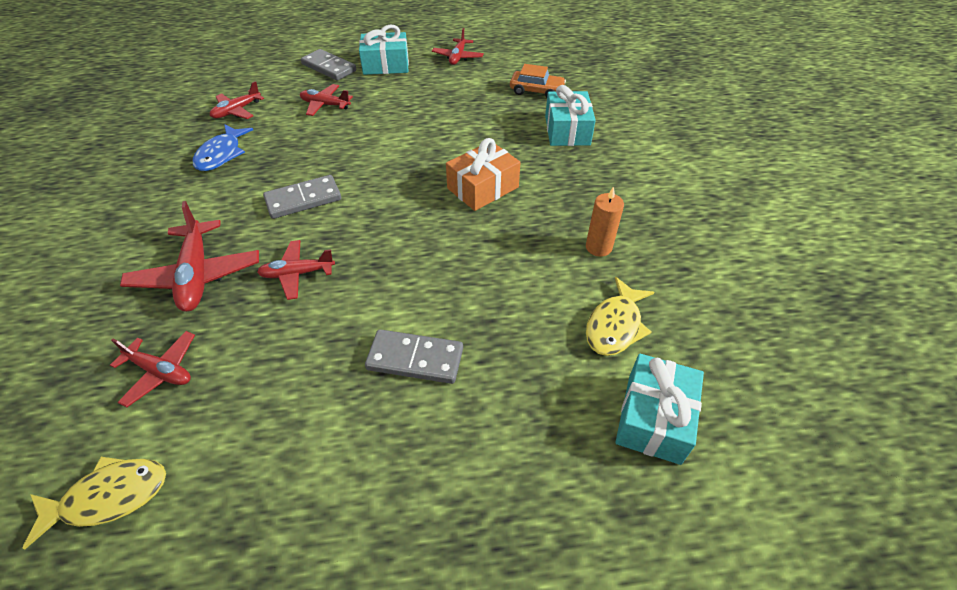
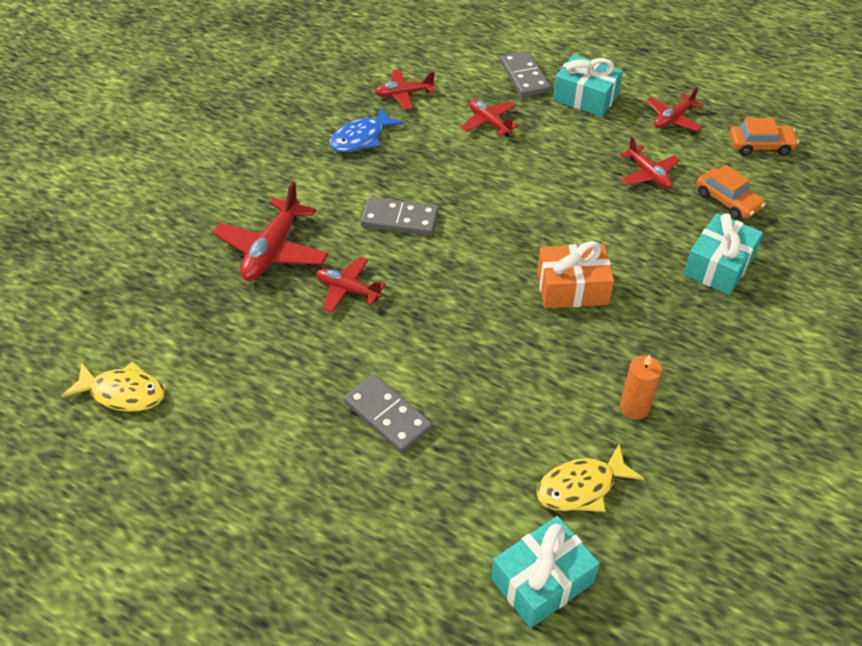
camera: 35 degrees right, 0 degrees up
red plane [110,331,195,407] -> red plane moved to [620,137,680,188]
none -> orange car [729,118,799,156]

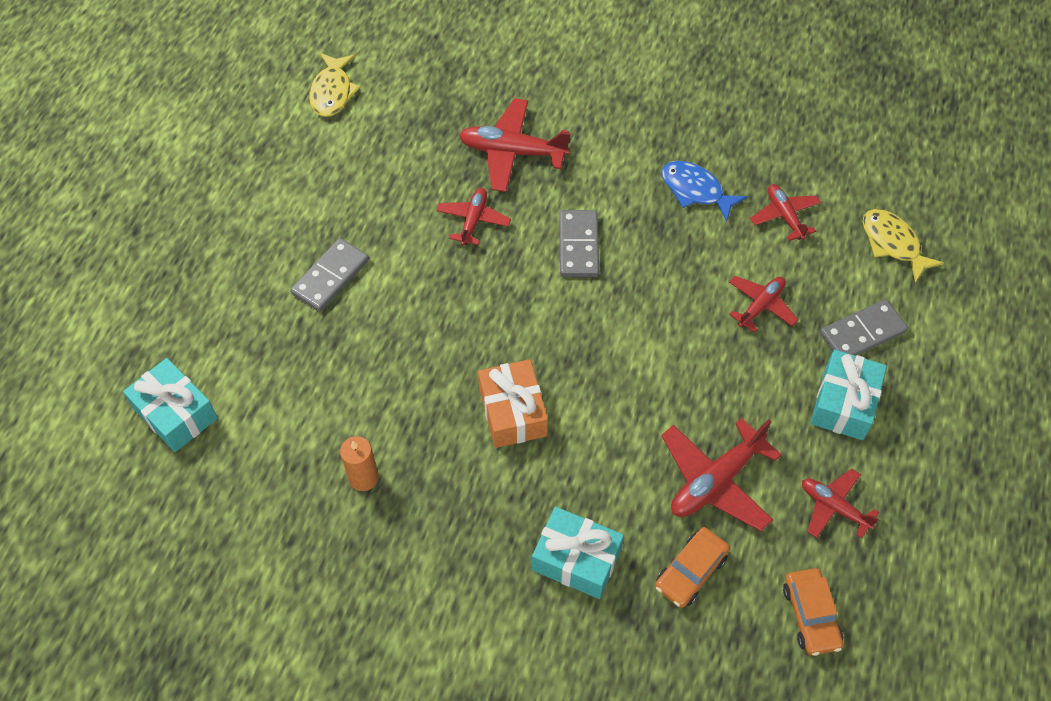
camera: 80 degrees right, 10 degrees up
yellow fish [536,444,644,512] -> yellow fish moved to [863,209,944,283]
red plane [620,137,680,188] -> red plane [661,418,782,531], size x1.62

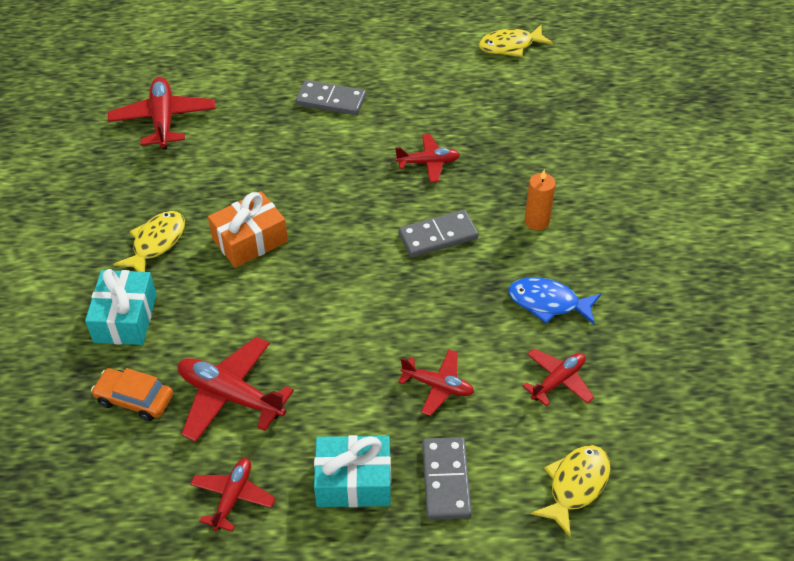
camera: 70 degrees right, 10 degrees down
turquoise gift [123,358,218,452] -> none
orange candle [340,436,379,491] -> orange candle moved to [525,169,556,230]
red plane [459,98,571,192] -> red plane moved to [108,77,215,150]
blue fish [662,161,747,222] -> blue fish turned 90 degrees counterclockwise [509,277,601,324]
orange car [783,568,843,656] -> none
grey domino [820,299,908,356] -> grey domino turned 45 degrees clockwise [422,437,472,520]
none -> yellow fish [113,211,185,272]

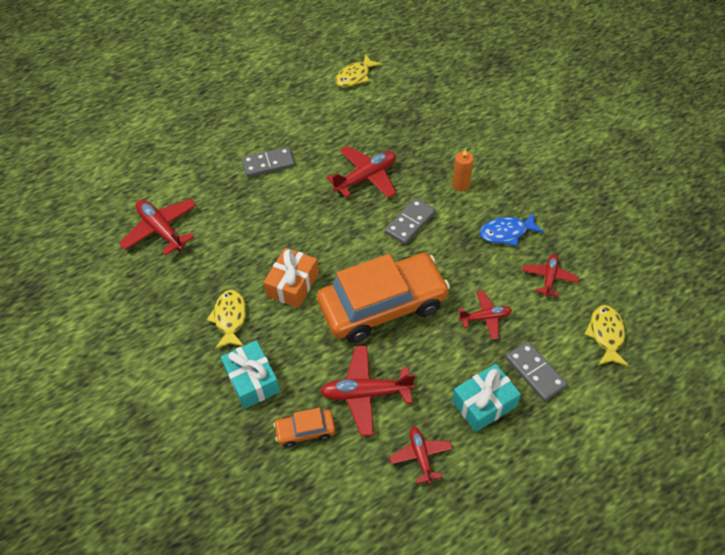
camera: 30 degrees left, 5 degrees up
red plane [395,134,460,183] -> red plane [327,146,396,198], size x1.62
none -> orange car [317,253,450,343]

